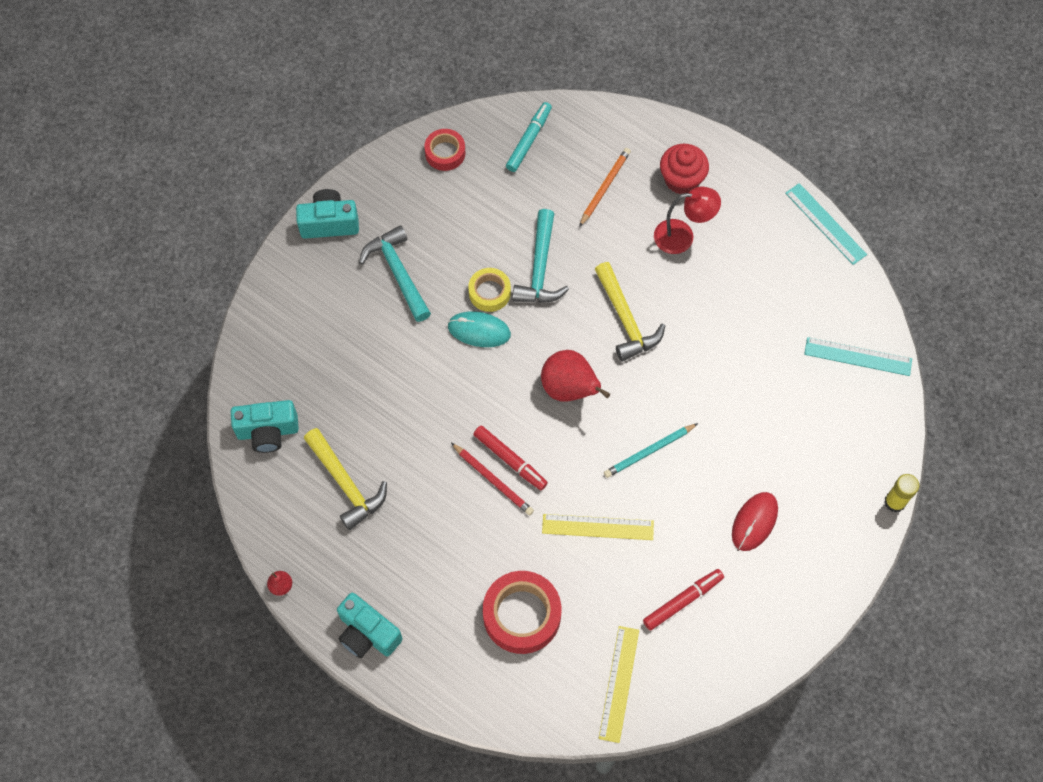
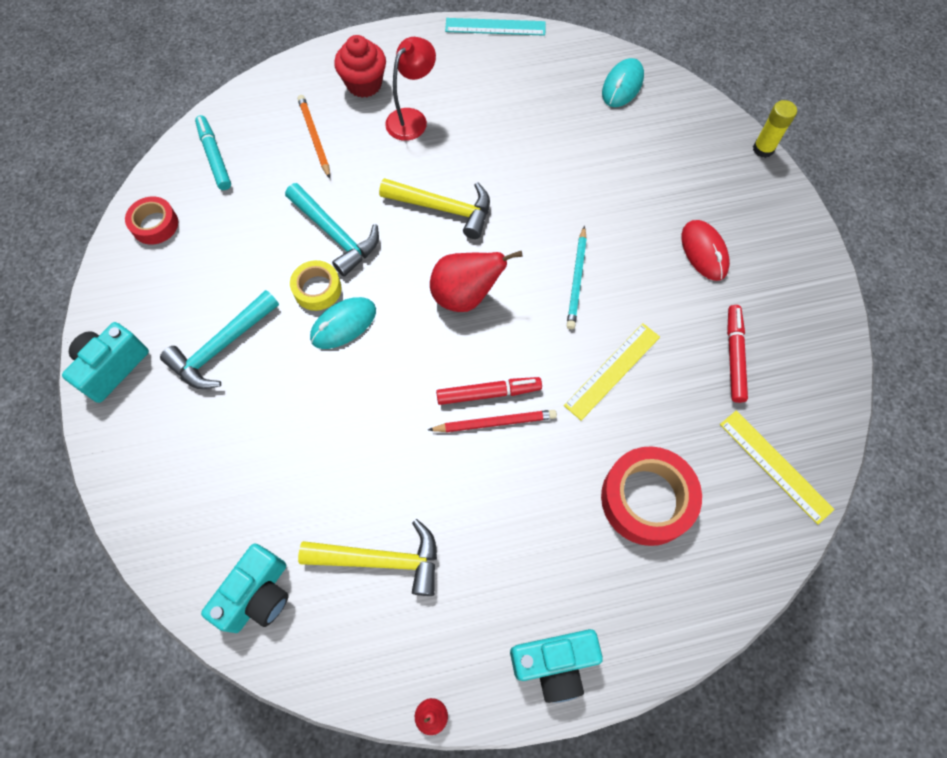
camera: 50 degrees left, 0 degrees up
turquoise hammer [359,225,431,322] -> turquoise hammer turned 60 degrees counterclockwise [160,290,279,389]
turquoise ruler [804,337,912,376] -> turquoise mouse [602,58,644,107]

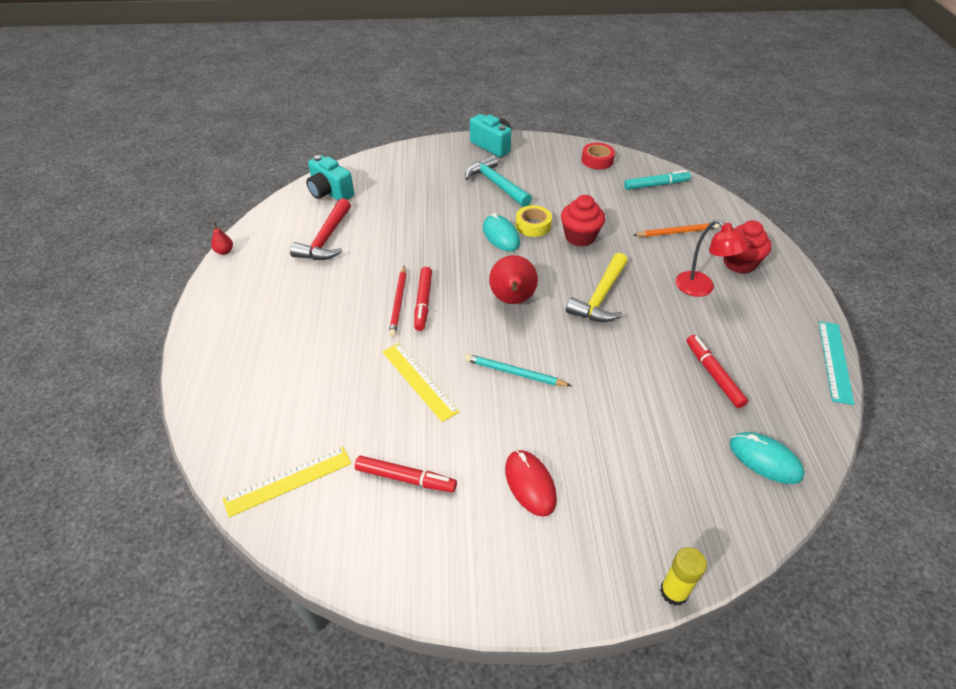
camera: 100 degrees right, 20 degrees down
turquoise hammer [285,183,379,277] -> red cupcake [561,195,605,247]
yellow hammer [298,519,437,596] -> red hammer [290,198,351,260]
turquoise camera [510,629,603,703] -> none
red tape [601,446,702,546] -> none
red mouse [681,220,730,281] -> red mouse turned 75 degrees clockwise [505,450,557,517]
none -> red marker [687,335,748,408]

